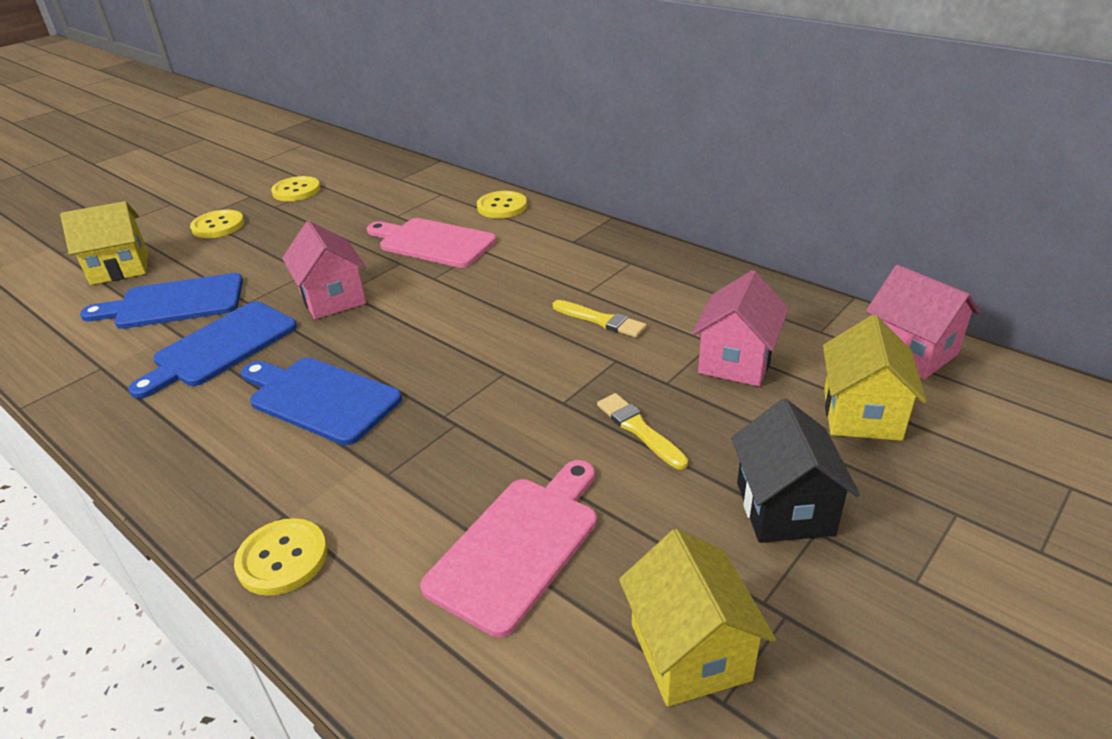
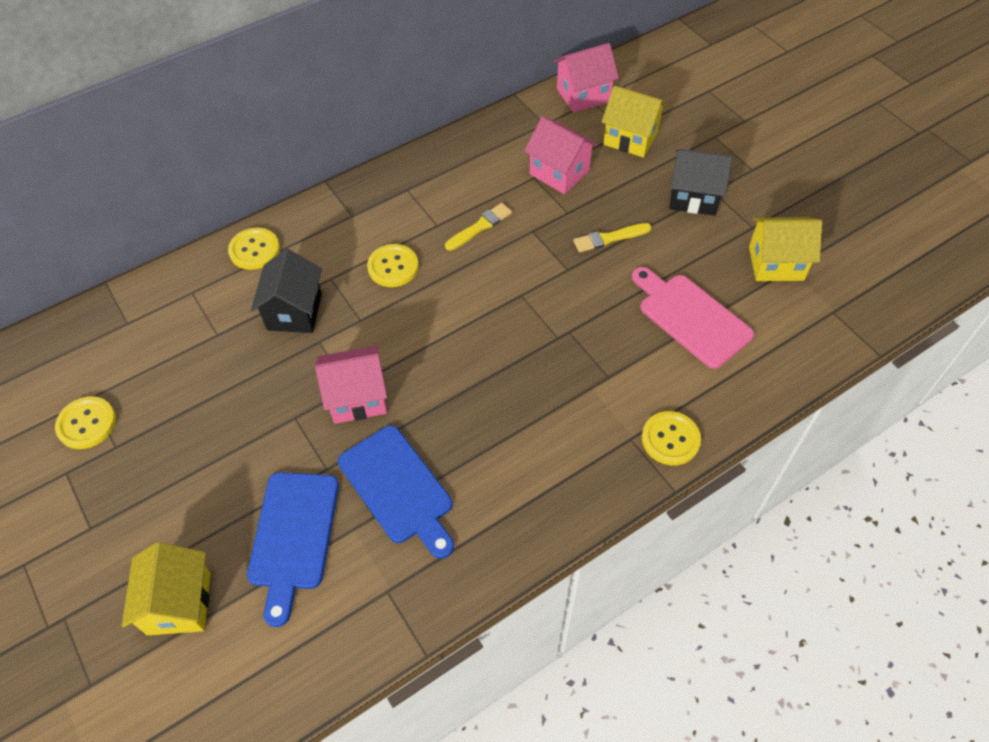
camera: 75 degrees left, 20 degrees up
yellow button [190,210,244,238] -> yellow button moved to [367,244,419,287]
blue cutting board [241,358,402,445] -> none
pink cutting board [367,218,496,268] -> black house [251,249,322,333]

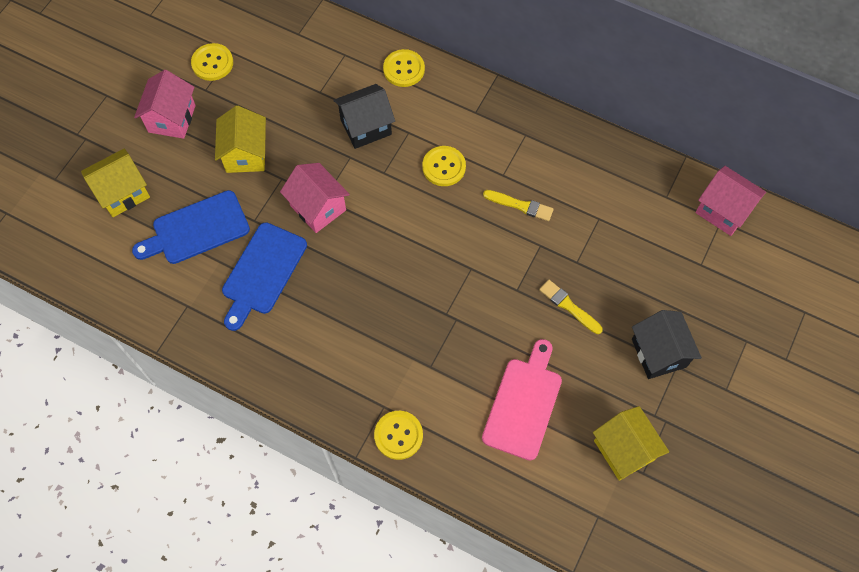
camera: 60 degrees right, 10 degrees up
pink house [524,116,598,194] -> pink house moved to [134,70,196,139]
yellow house [602,86,667,158] -> yellow house moved to [215,106,266,173]

